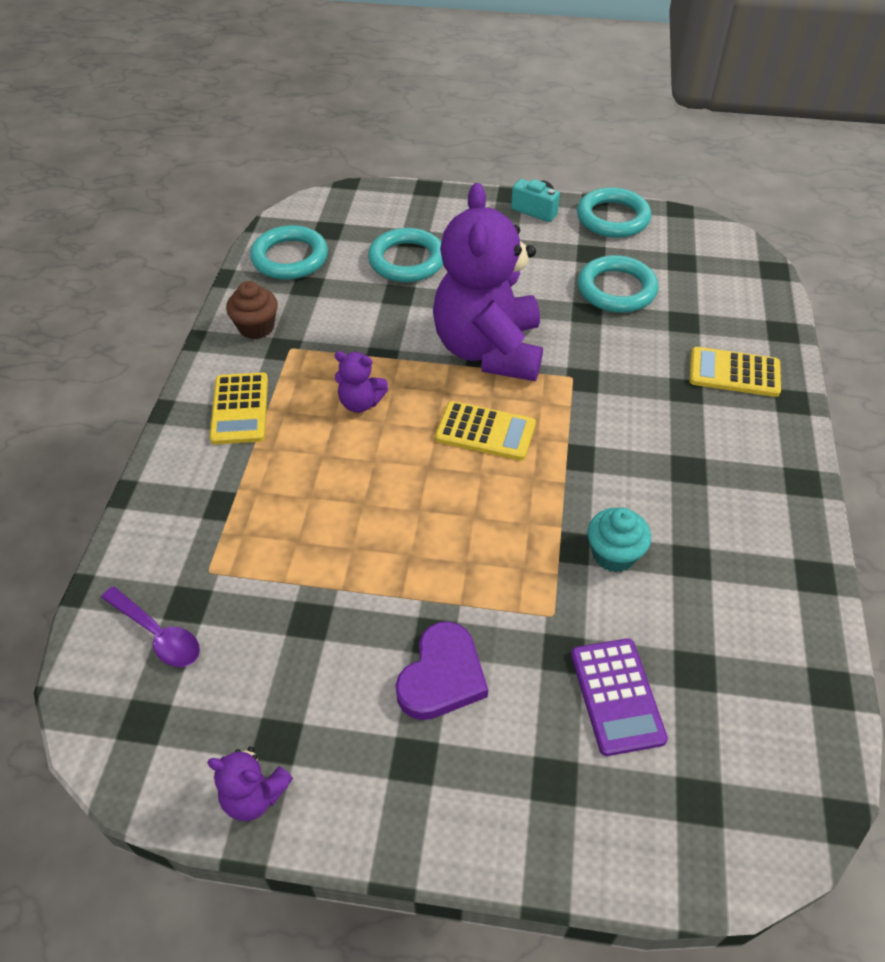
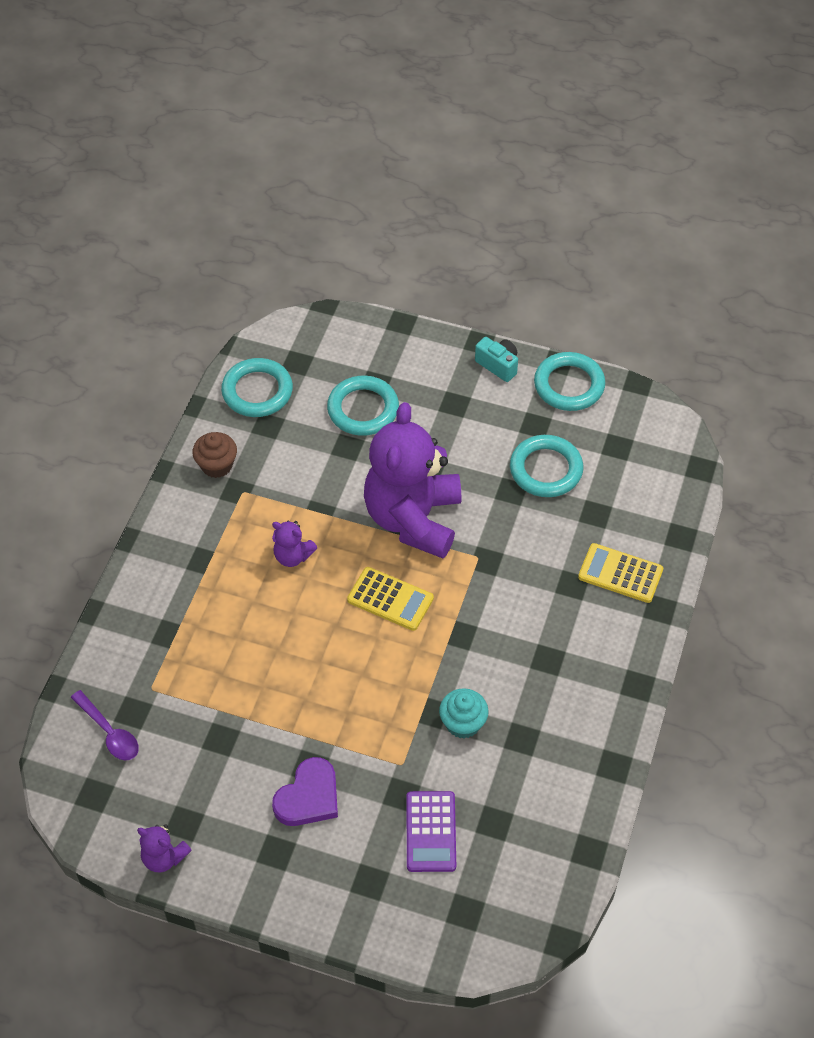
camera: 10 degrees right, 5 degrees up
yellow calculator [210,372,268,445] -> none

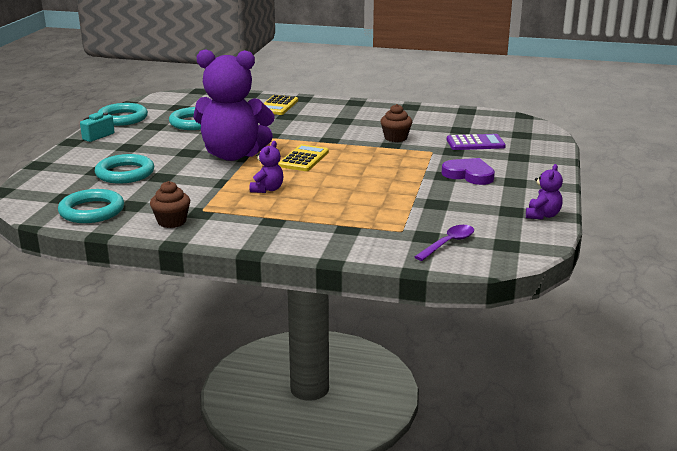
camera: 95 degrees left, 30 degrees down
turquoise cupcake [439,688,489,739] -> brown cupcake [380,104,412,142]

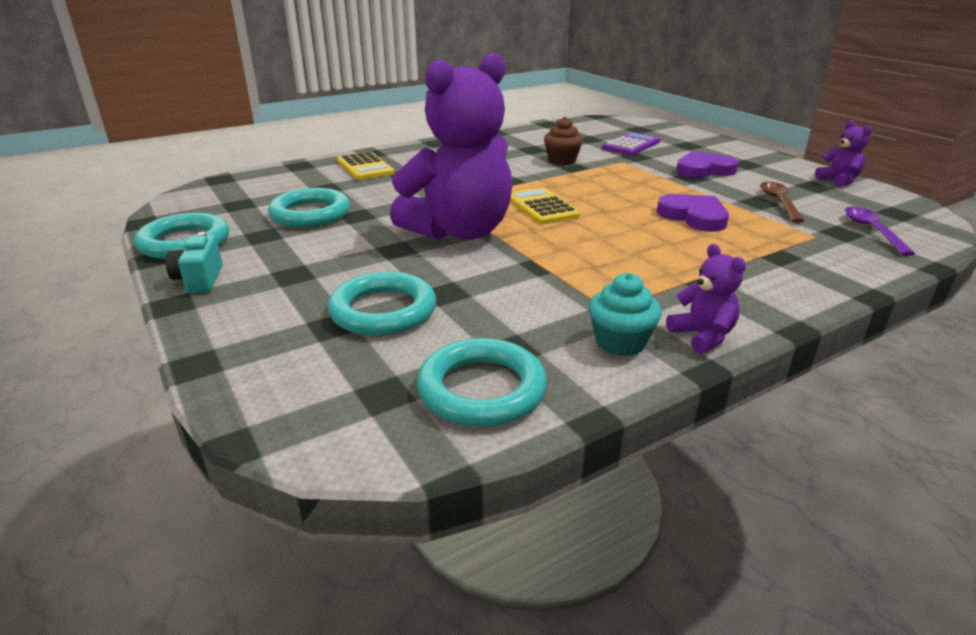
camera: 45 degrees left, 5 degrees up
brown cupcake [150,181,190,228] -> turquoise cupcake [589,273,662,356]
purple teddy bear [250,141,284,193] -> purple teddy bear moved to [666,244,746,354]
none -> purple heart [657,194,729,232]
none -> brown spoon [760,182,805,223]

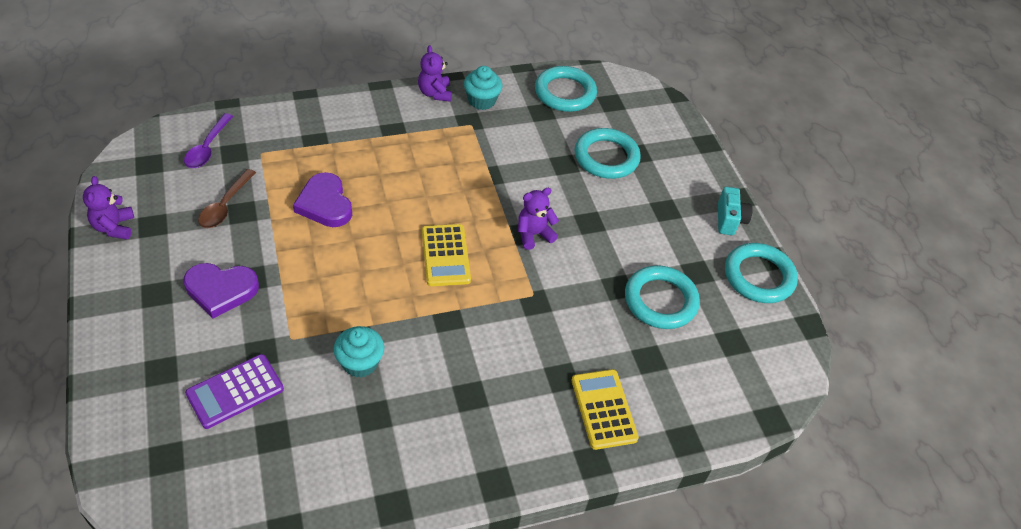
camera: 170 degrees left, 20 degrees up
purple teddy bear [390,52,512,240] -> purple teddy bear [518,188,559,250], size x0.41
brown cupcake [544,117,583,165] -> turquoise cupcake [334,326,384,378]

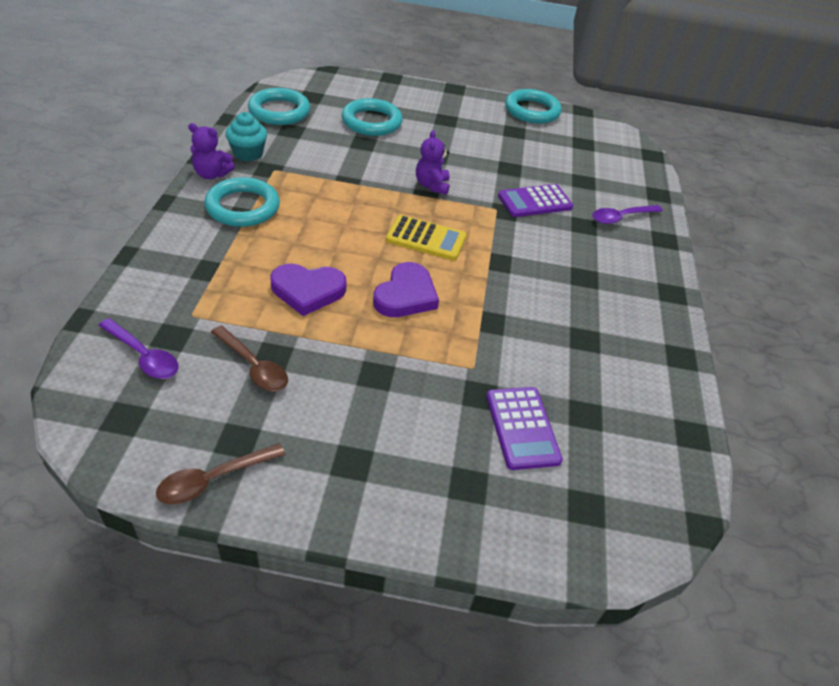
camera: 65 degrees left, 5 degrees down
purple teddy bear [83,176,134,240] -> brown spoon [156,443,285,505]
purple heart [183,263,259,319] -> purple heart moved to [373,262,439,317]
turquoise cupcake [334,326,384,378] -> none
yellow calculator [571,369,639,450] -> purple spoon [592,205,663,224]
turquoise ring [625,265,700,329] -> turquoise ring moved to [204,177,280,227]
turquoise camera [718,187,753,235] -> none
none -> purple calculator [498,184,573,217]

